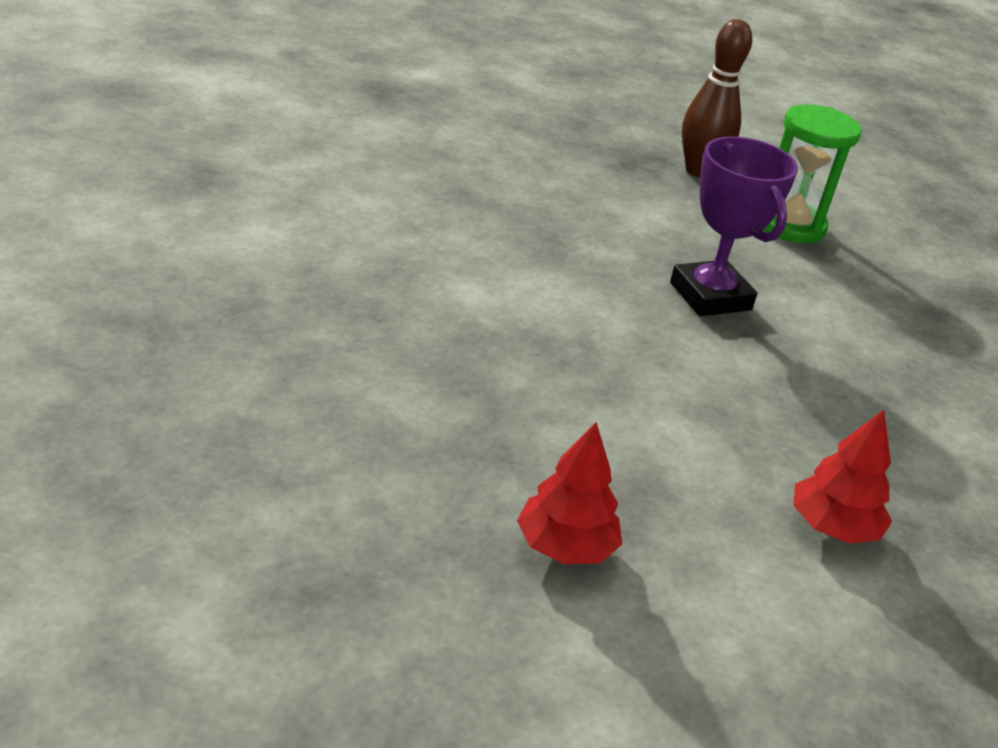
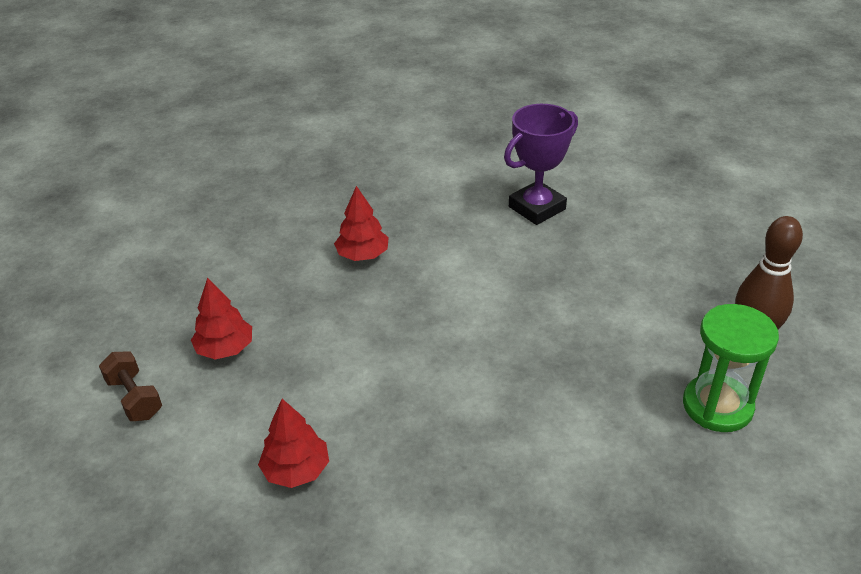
camera: 80 degrees right, 5 degrees up
purple trophy [670,136,798,316] -> purple trophy moved to [504,104,578,225]
none -> brown dumbbell [99,351,162,421]
none -> red tree [334,186,389,261]

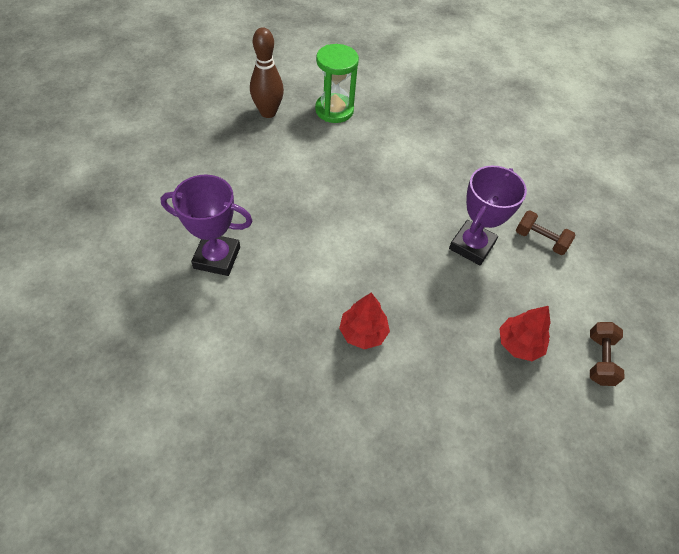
camera: 135 degrees left, 15 degrees up
red tree [258,399,329,488] -> brown dumbbell [516,210,575,255]
none -> purple trophy [449,165,527,265]

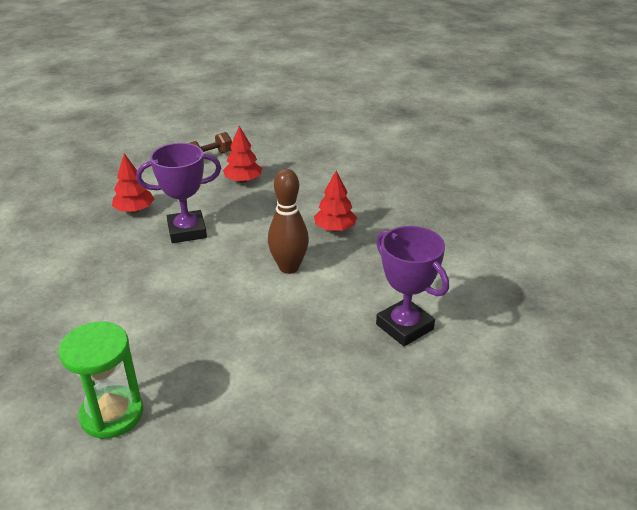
camera: 135 degrees left, 20 degrees down
brown bowling pin [250,27,284,118] -> brown bowling pin moved to [268,169,309,274]
brown dumbbell [516,210,575,255] -> red tree [112,153,155,213]

